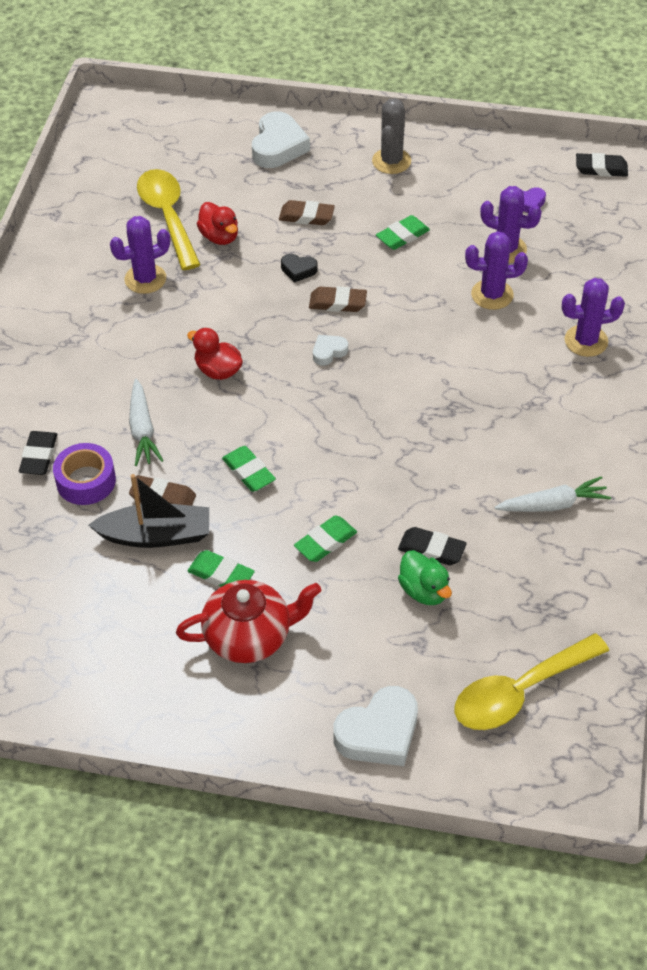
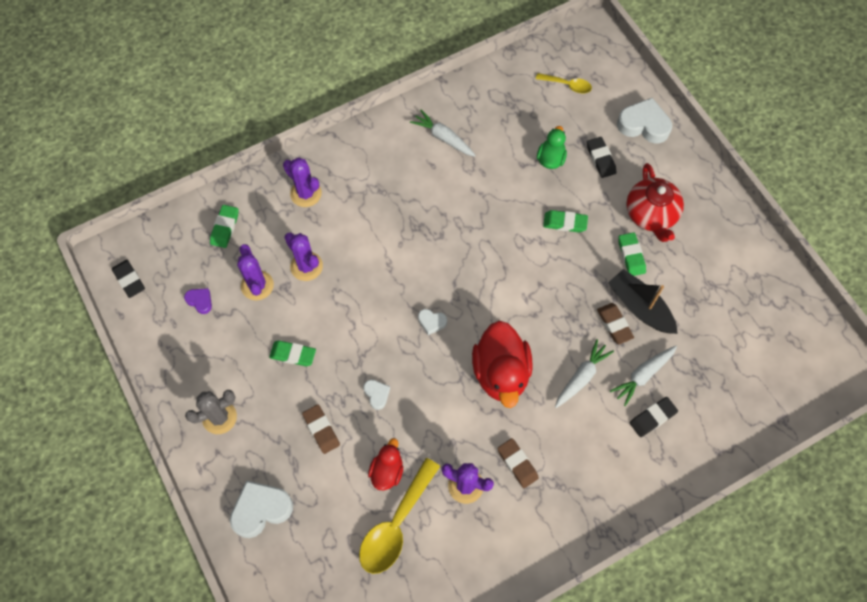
camera: 130 degrees left, 15 degrees up
purple tape [53,443,116,505] -> white carrot [610,346,677,406]
red teapot [176,580,321,663] -> red teapot turned 135 degrees counterclockwise [626,163,684,242]
red duck [187,328,243,380] -> red duck [472,321,533,408], size x1.85
green eraser [222,446,276,492] -> green eraser moved to [210,205,238,248]
black heart [281,254,318,283] -> white heart [363,380,390,410]
brown eraser [309,286,367,312] -> brown eraser moved to [497,438,539,488]
black eraser [398,527,467,565] -> black eraser moved to [587,137,617,178]
yellow spoon [455,633,609,730] -> yellow spoon [536,73,592,93], size x0.54

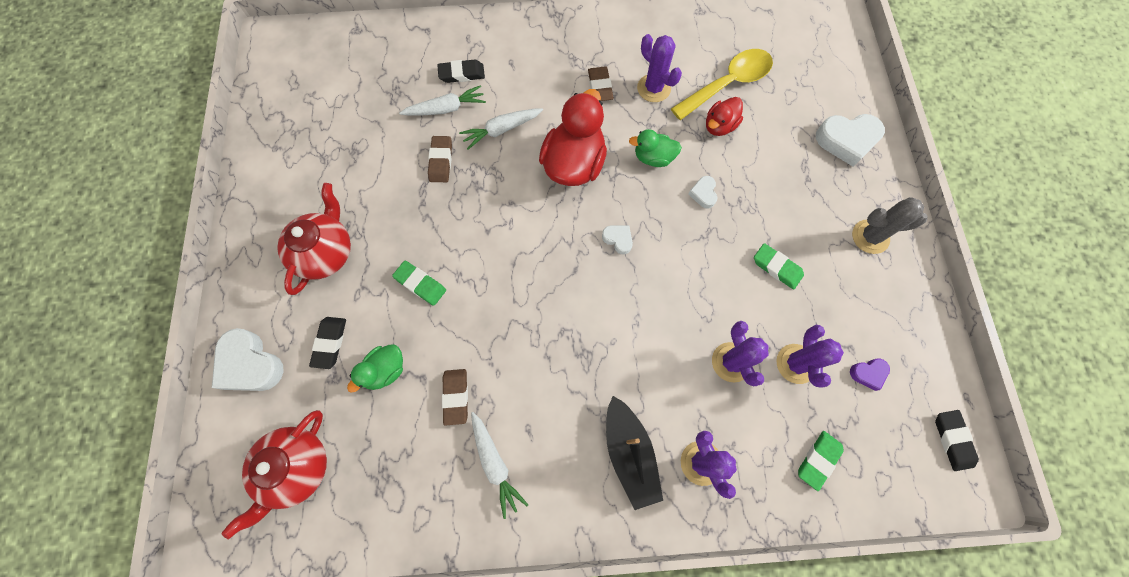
camera: 155 degrees left, 5 degrees up
purple heart [184,288,212,314] -> purple heart turned 75 degrees counterclockwise [850,359,890,391]
brown eraser [302,404,340,454] -> brown eraser moved to [442,369,468,426]
yellow spoon [536,73,592,93] -> red teapot [221,410,327,539]
black boat [608,269,678,334] -> black boat moved to [606,396,663,510]
green eraser [618,232,646,276] -> none
none -> green duck [629,129,682,167]

